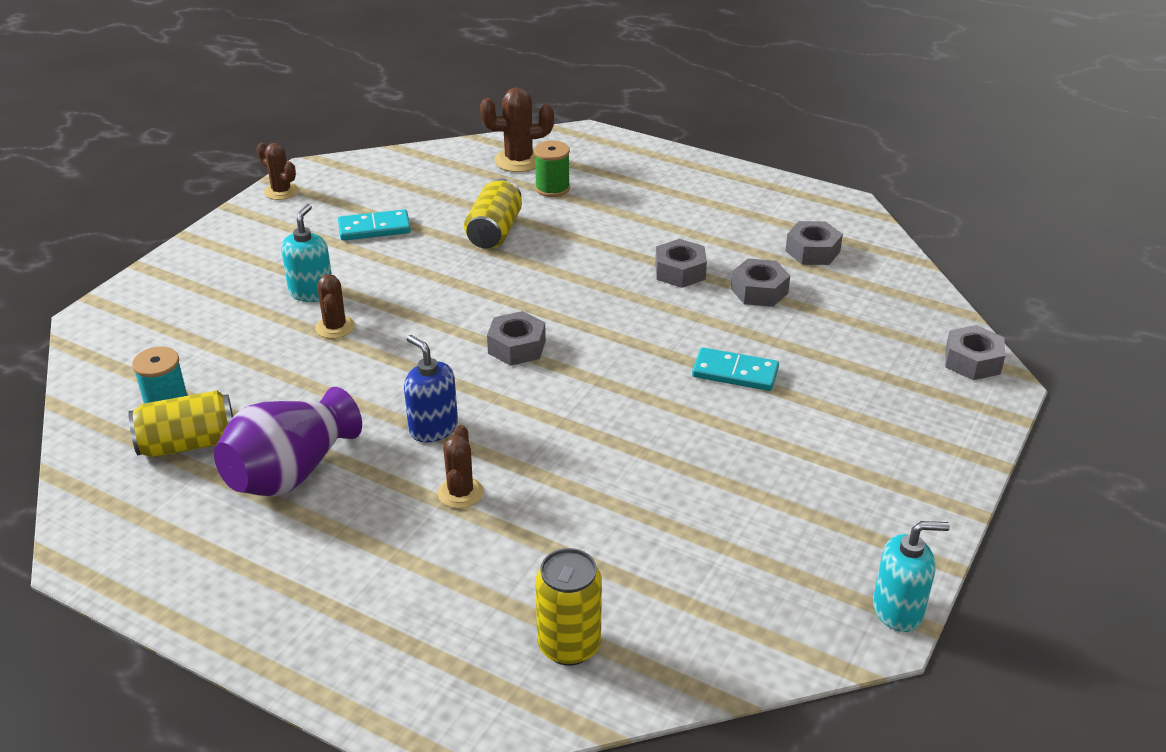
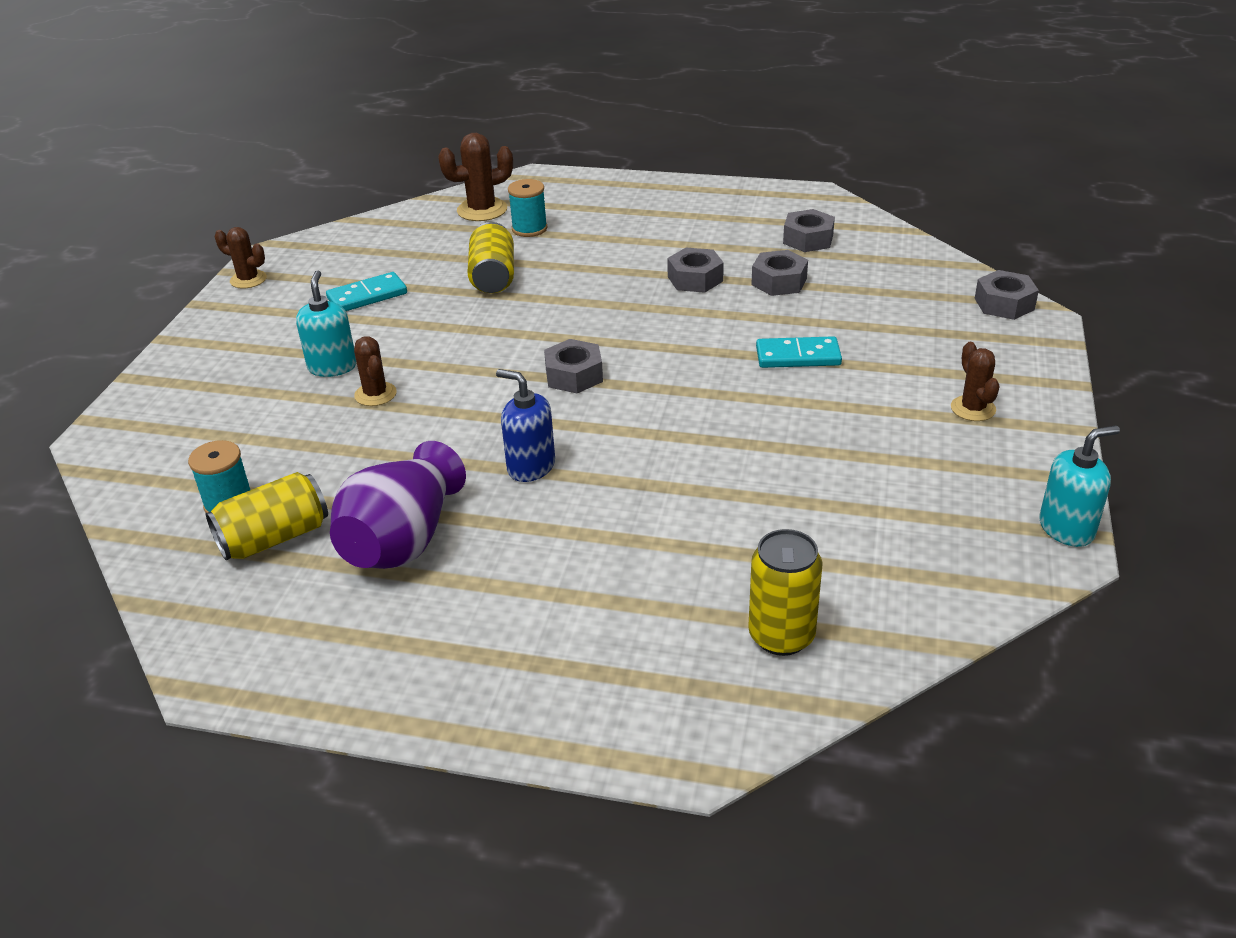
camera: 15 degrees left, 0 degrees up
brown cactus [438,425,483,509] -> brown cactus moved to [951,342,1000,421]
green spool [534,141,570,197] -> turquoise spool [508,179,547,237]

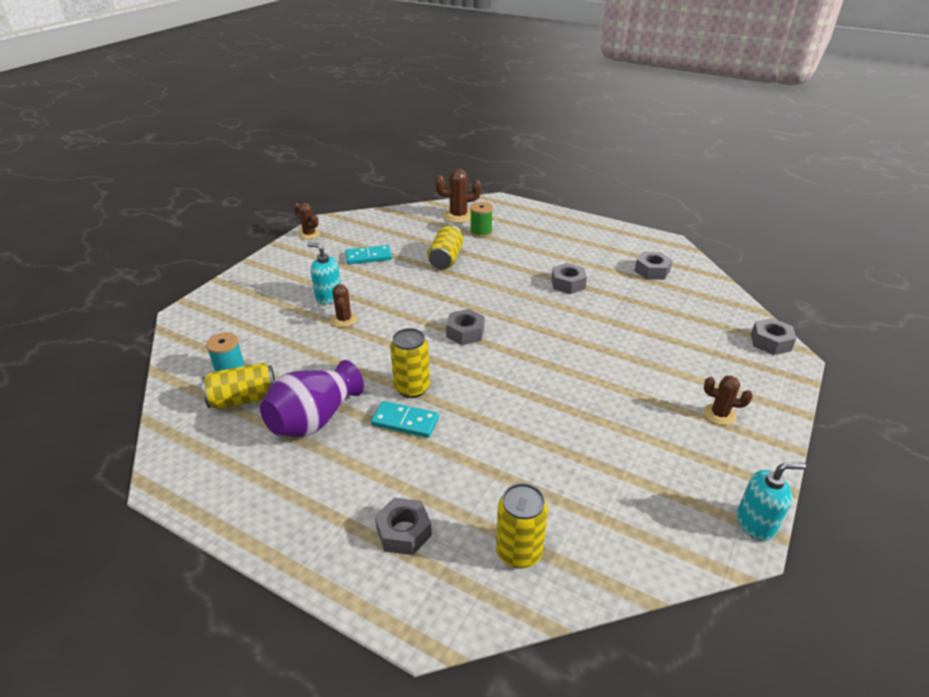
camera: 15 degrees right, 0 degrees up
turquoise soap dispenser [296,270,356,377] -> turquoise soap dispenser turned 75 degrees counterclockwise [307,242,341,304]
blue soap dispenser [496,369,555,482] -> yellow can [390,328,430,398]
turquoise spool [508,179,547,237] -> green spool [470,202,493,238]
grey nut [751,250,808,296] -> grey nut moved to [375,498,432,555]
turquoise domino [756,336,842,368] -> turquoise domino moved to [371,401,439,438]
brown cactus [951,342,1000,421] -> brown cactus turned 75 degrees counterclockwise [704,376,753,425]

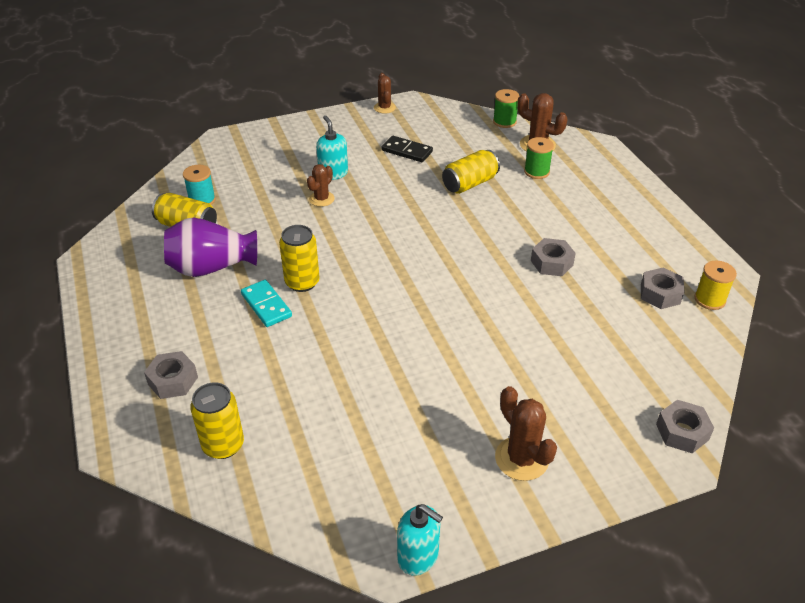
camera: 40 degrees right, 5 degrees up
turquoise domino [345,245,392,264] -> black domino [382,136,433,162]
grey nut [446,309,484,345] -> none
brown cactus [704,376,753,425] -> brown cactus [495,386,557,481], size x1.52
none -> green spool [493,89,519,128]
none -> yellow spool [694,260,737,310]

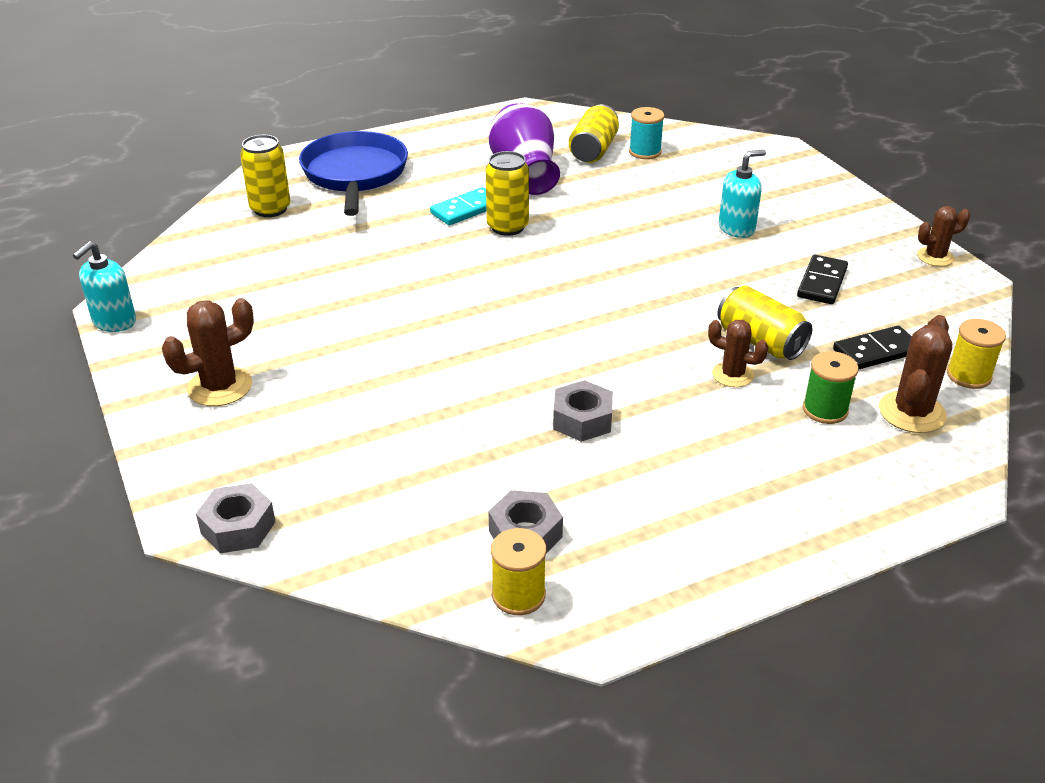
camera: 85 degrees right, 5 degrees down
grey nut [144,351,198,399] -> blue pan [299,131,408,216]
brown cactus [307,164,335,207] -> brown cactus moved to [708,320,769,387]
green spool [493,89,519,128] -> yellow spool [947,319,1006,389]
none -> black domino [833,326,912,370]

